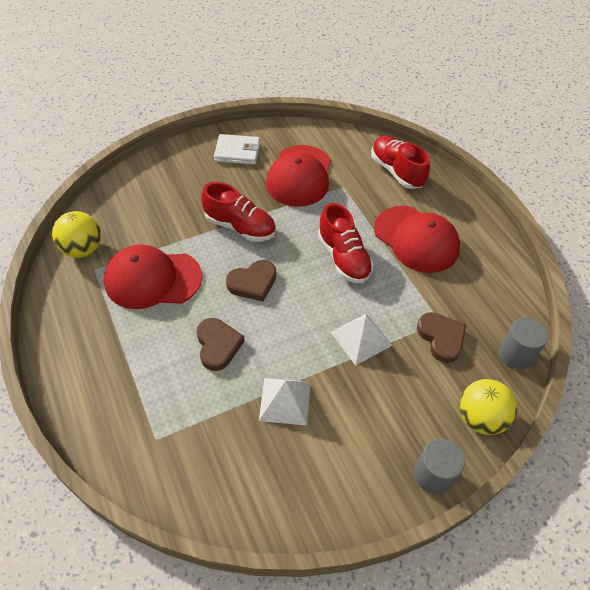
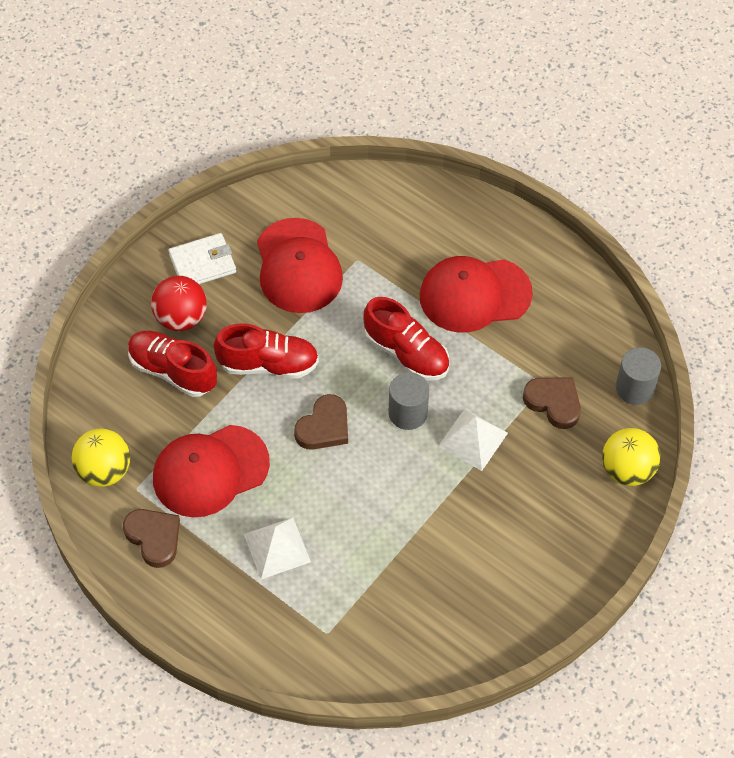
camera: 25 degrees left, 5 degrees up
brown heart [197,318,245,371] -> brown heart moved to [123,509,180,568]
white pyramid [259,378,311,425] -> white pyramid moved to [244,518,311,579]
red shoe [371,136,430,189] -> red shoe moved to [128,331,217,397]
red cap [374,206,460,273] -> red cap turned 150 degrees clockwise [420,256,533,333]
grey cylinder [414,439,465,495] -> grey cylinder moved to [388,372,429,430]
none -> red ball [151,276,207,331]

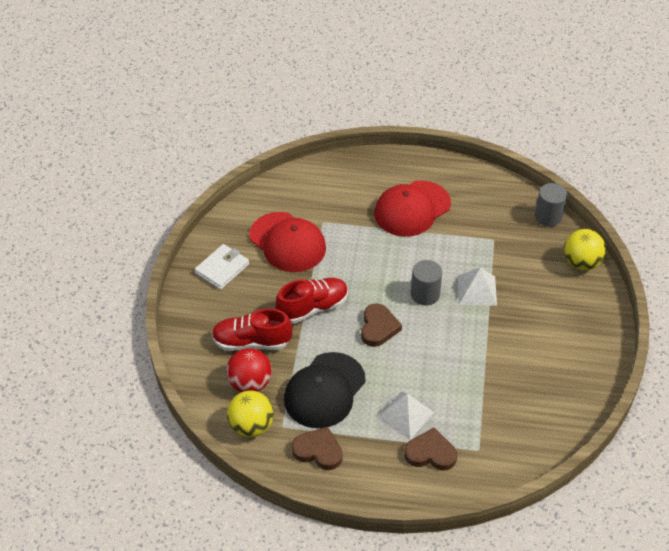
camera: 30 degrees left, 10 degrees down
red ball [151,276,207,331] -> red ball moved to [226,348,272,392]
red cap [153,425,270,517] -> black cap [284,352,366,428]
red shoe [364,297,449,381] -> none
brown heart [523,377,581,429] -> brown heart moved to [404,428,457,471]

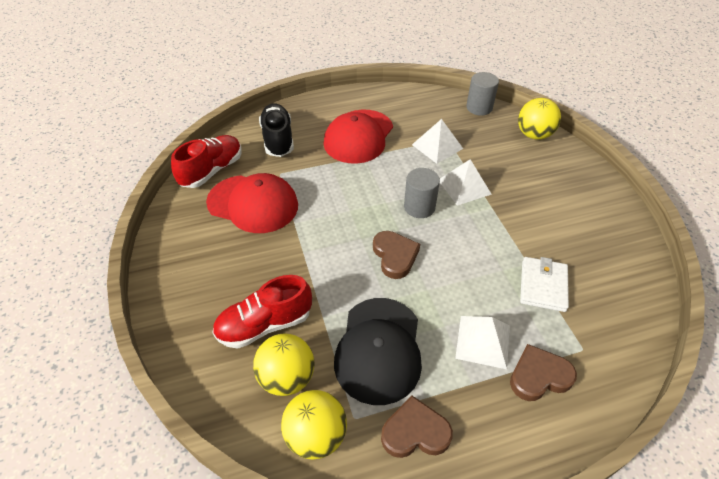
camera: 25 degrees left, 0 degrees up
white wallet [195,244,249,290] -> white wallet moved to [520,257,569,312]
red ball [226,348,272,392] -> yellow ball [253,333,315,396]
red shoe [275,278,348,324] -> red shoe moved to [171,135,242,188]
none -> black shoe [259,104,294,157]
none -> white pyramid [412,119,463,164]

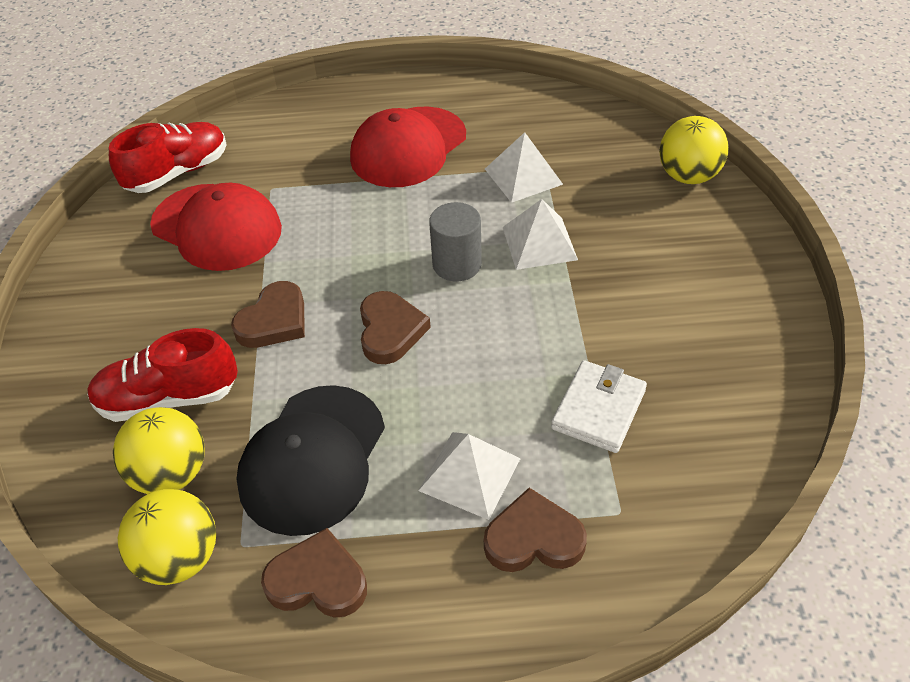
camera: 15 degrees right, 0 degrees up
black shoe [259,104,294,157] -> none
grey cylinder [466,72,499,116] -> none
none -> brown heart [231,281,305,348]

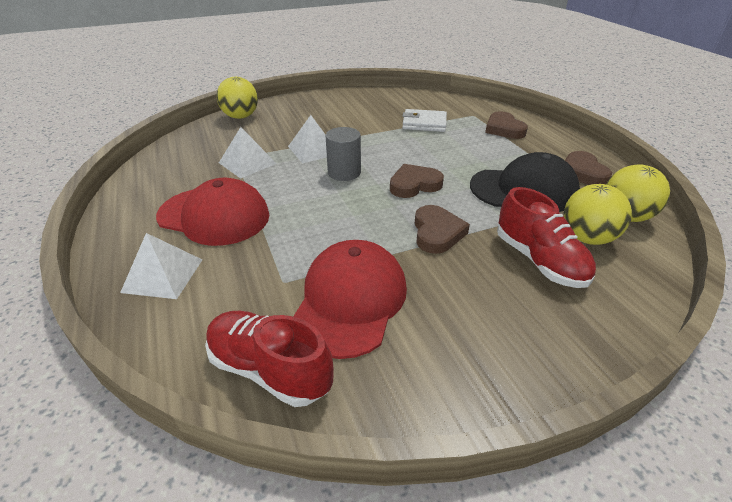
camera: 110 degrees left, 10 degrees down
brown heart [231,281,305,348] -> brown heart turned 75 degrees clockwise [415,205,470,254]
white pyramid [418,432,521,520] -> white pyramid moved to [120,233,202,299]

